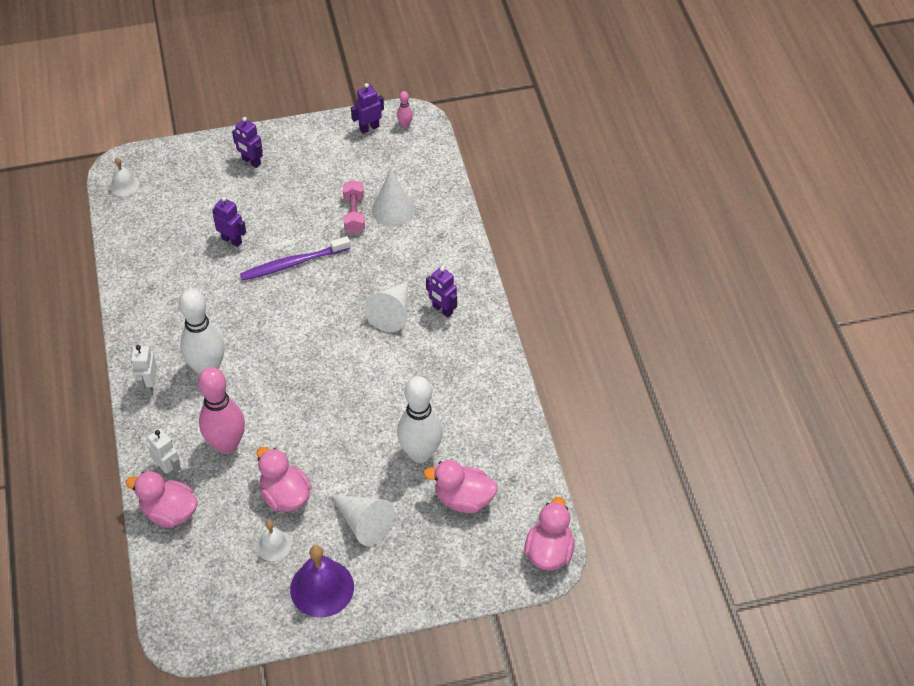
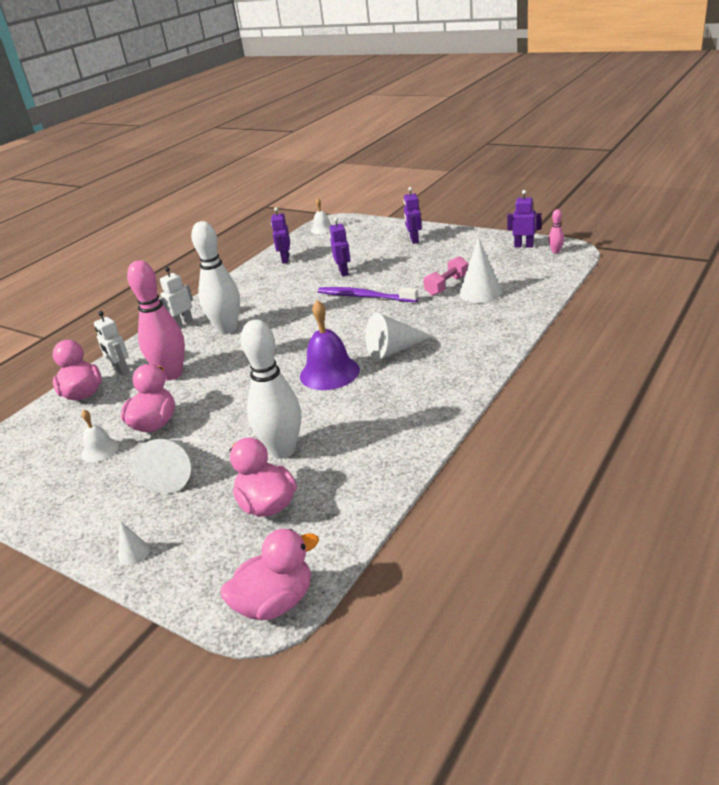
camera: 50 degrees right, 20 degrees down
white robot [148,428,181,480] -> white robot turned 135 degrees clockwise [94,311,130,376]
purple bell [290,545,354,618] -> purple bell moved to [300,300,360,390]
purple robot [426,267,457,317] -> purple robot moved to [271,207,290,263]
none -> white cone [118,522,150,565]

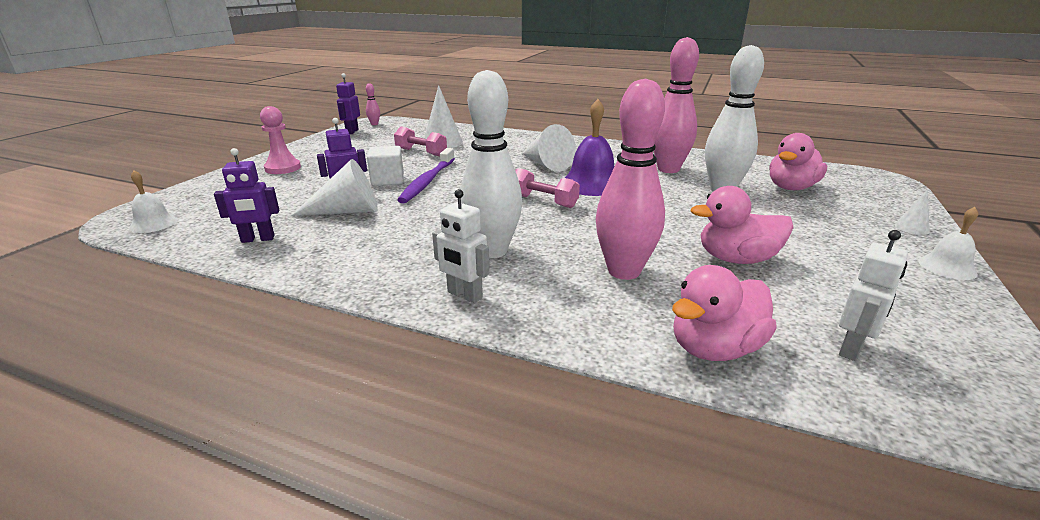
camera: 105 degrees left, 5 degrees down
white bell [81,409,119,462] -> white bell moved to [918,207,978,280]
white robot [94,311,130,376] -> white robot moved to [839,230,908,361]
white cone [133,439,191,494] -> white cone moved to [291,159,378,216]
pink duck [221,529,319,620] -> none
purple robot [403,187,422,244] -> pink pawn [260,106,301,174]
none -> white cube [367,146,404,186]
none -> pink dumbbell [515,168,580,208]
none -> pink bowling pin [654,37,699,173]

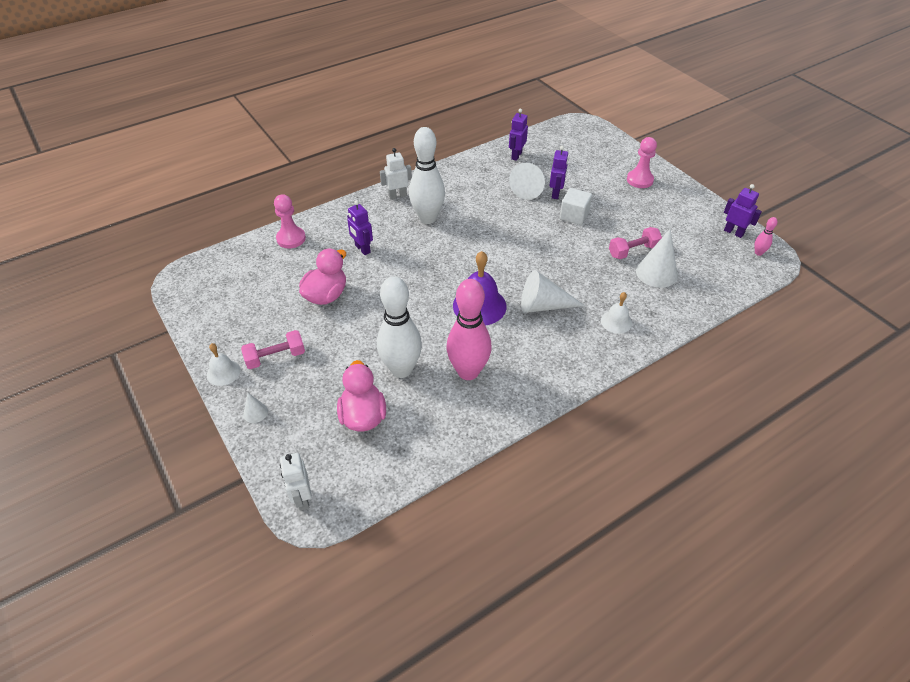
camera: 125 degrees right, 20 degrees up
white bell [129,170,178,233] -> white bell moved to [601,292,632,334]
purple toothbrush [397,148,455,203] -> none
pink dumbbell [515,168,580,208] -> pink dumbbell moved to [241,330,305,369]
pink bowling pin [596,78,665,280] -> purple robot [347,200,373,255]
pink duck [672,265,777,361] -> pink pawn [274,194,306,248]
white robot [839,230,908,361] -> white robot moved to [280,453,312,511]

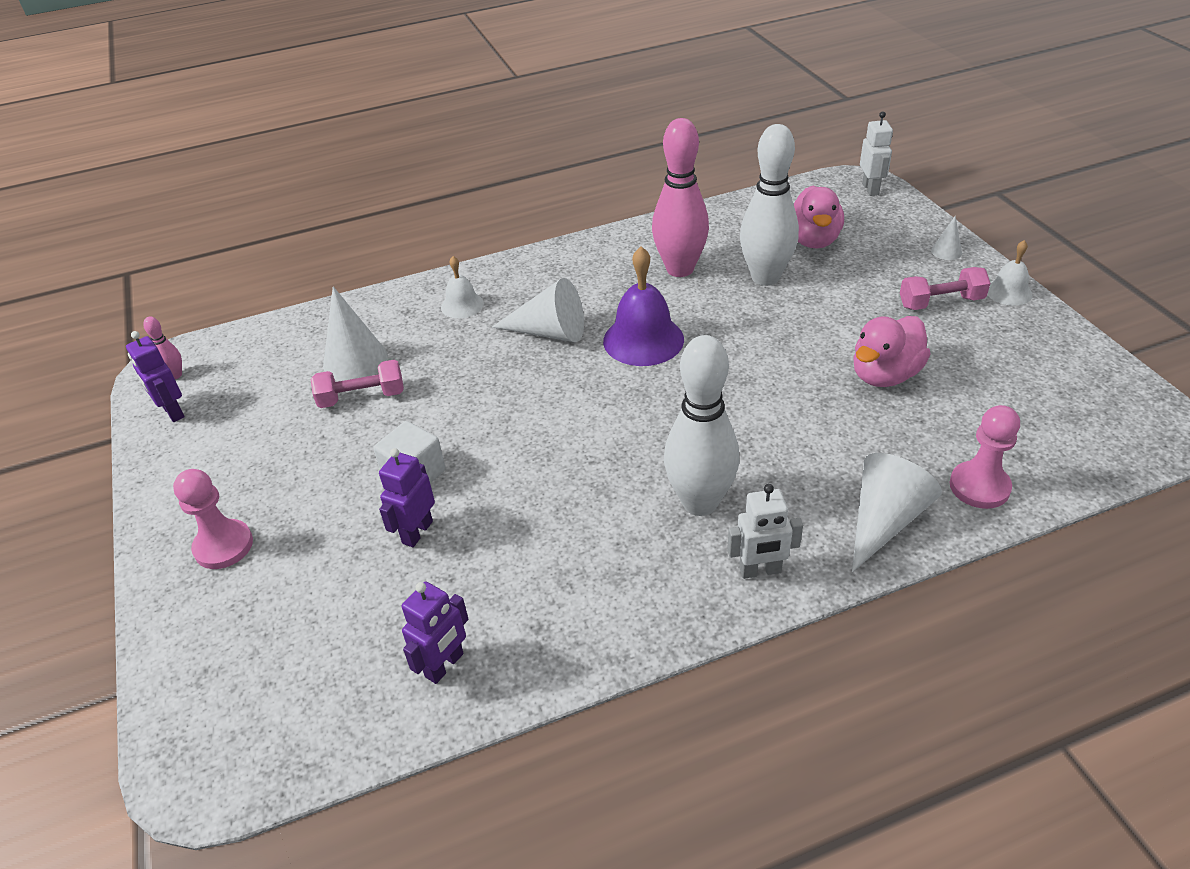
camera: 165 degrees left, 5 degrees down
purple robot [347,200,373,255] -> none
white cone [509,163,545,200] -> white cone moved to [852,453,942,572]

